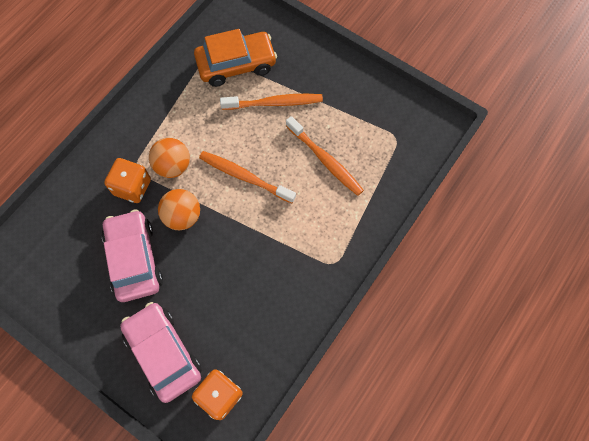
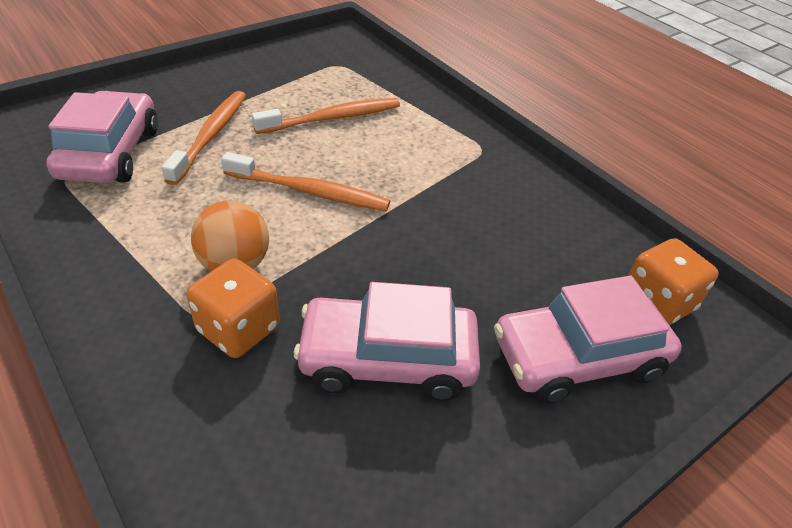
camera: 75 degrees left, 25 degrees down
orange ball [158,189,200,230] -> none
orange car [194,29,277,87] -> pink car [46,91,158,183]
orange toothbrush [199,151,296,203] -> orange toothbrush turned 120 degrees counterclockwise [221,152,390,211]

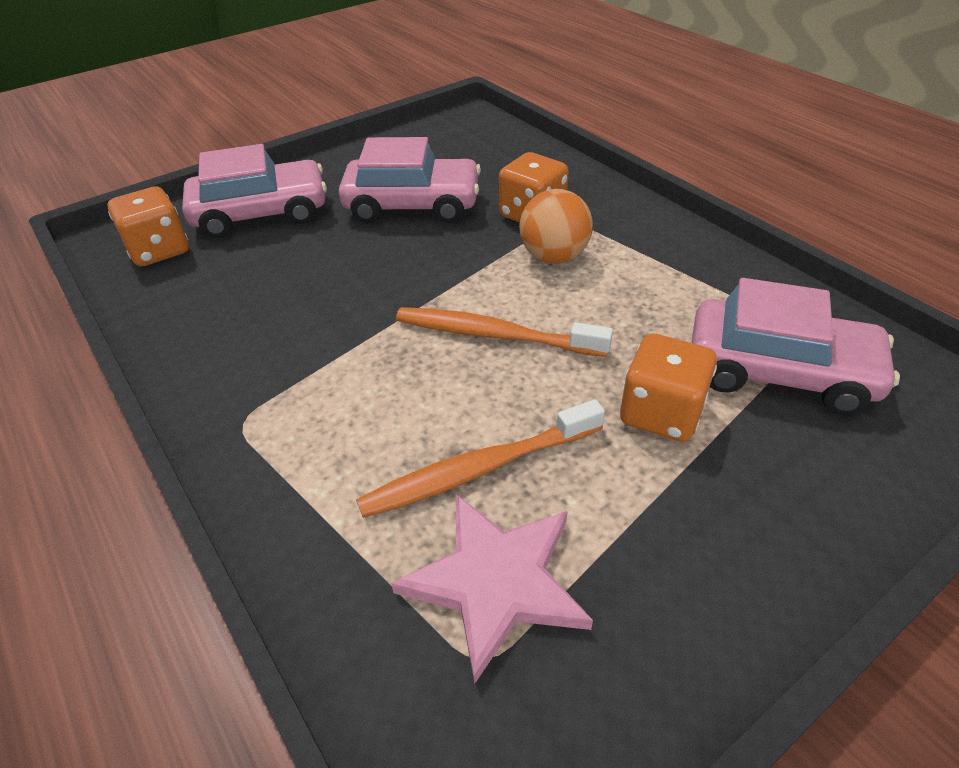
camera: 175 degrees left, 0 degrees up
pink car [46,91,158,183] -> pink car turned 75 degrees counterclockwise [692,278,900,415]
orange toothbrush [162,91,246,185] -> orange dice [620,333,717,442]
none -> pink star [391,494,593,684]

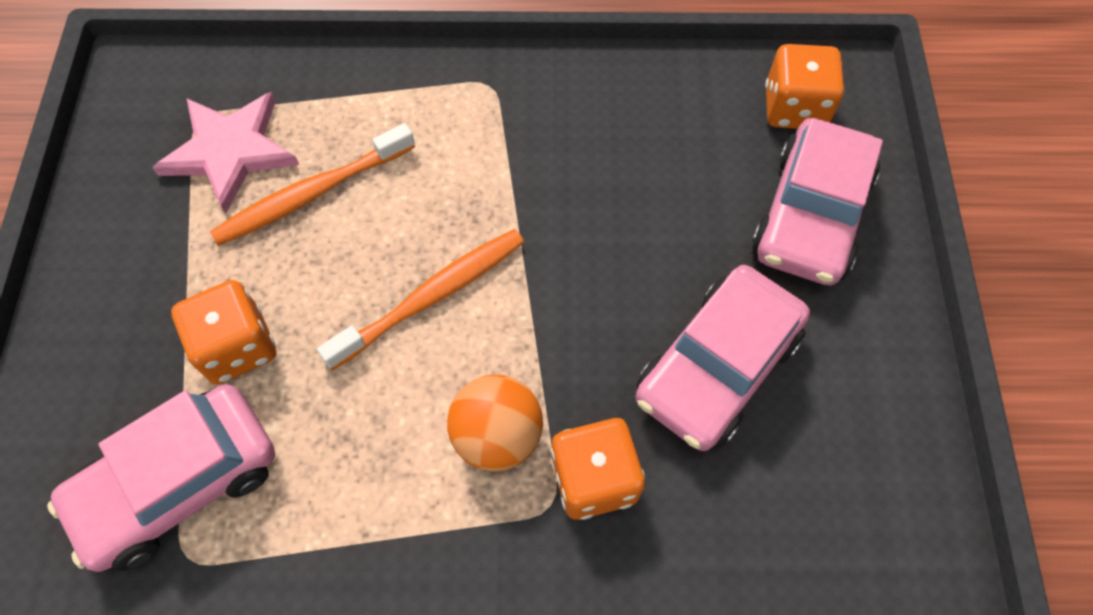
camera: 125 degrees right, 20 degrees up
orange toothbrush [356,399,605,518] -> orange toothbrush turned 135 degrees counterclockwise [210,123,415,246]

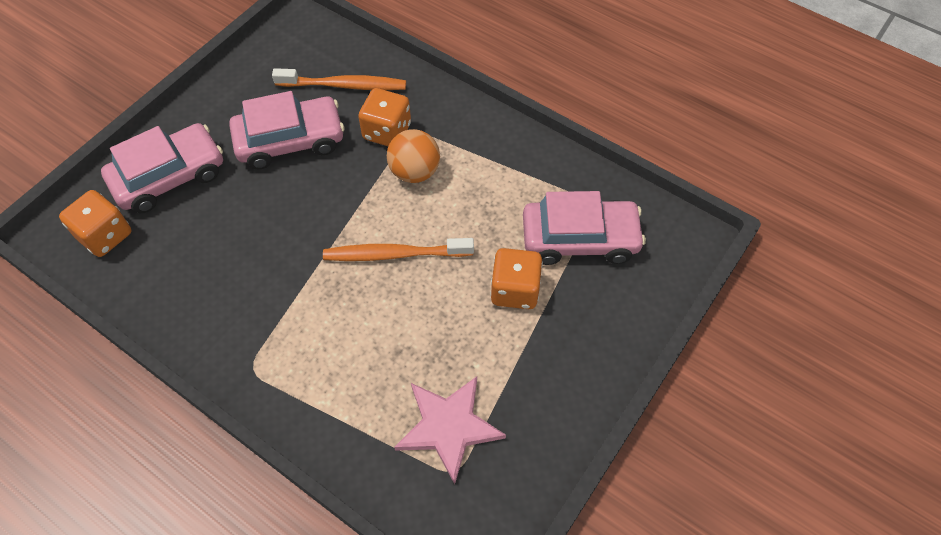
camera: 145 degrees left, 5 degrees down
orange toothbrush [210,123,415,246] -> orange toothbrush moved to [272,68,406,90]

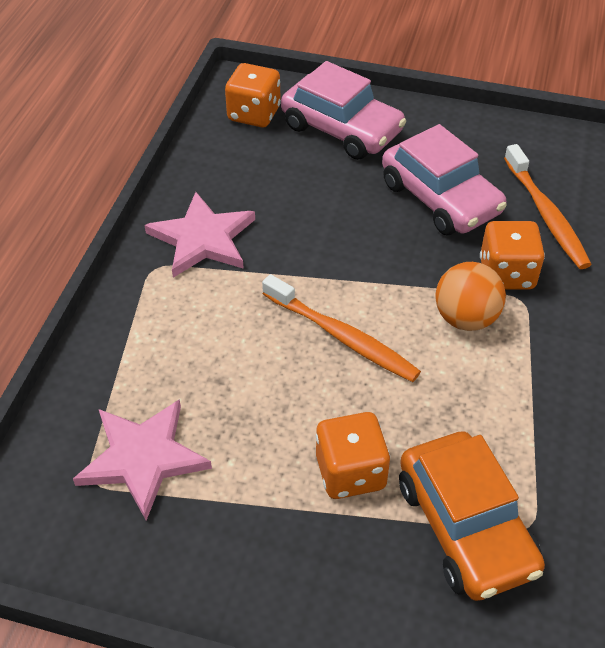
camera: 70 degrees right, 10 degrees down
orange toothbrush [323,238,474,261] -> orange toothbrush turned 150 degrees clockwise [262,274,421,382]
pink car [523,191,646,265] -> orange car [399,431,545,601]
none -> pink star [145,192,255,278]

